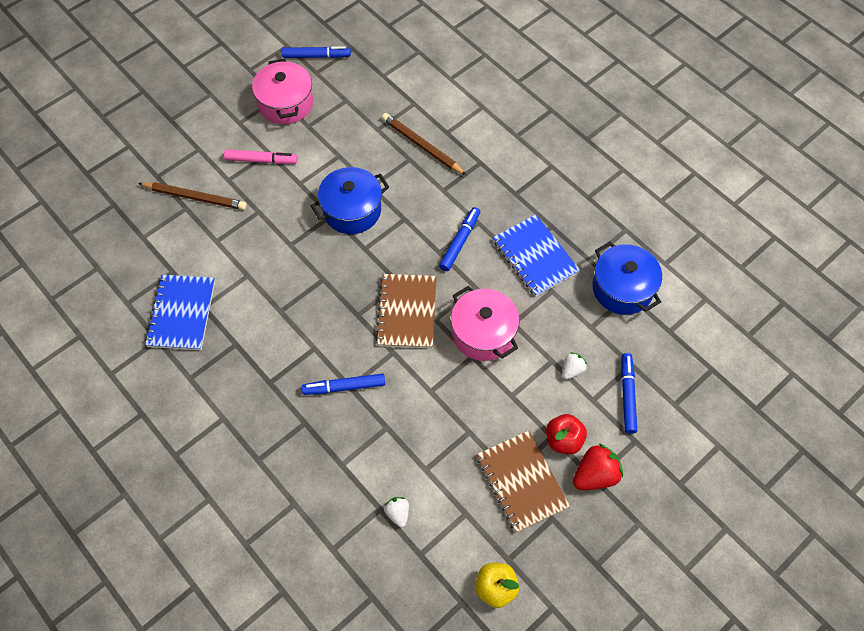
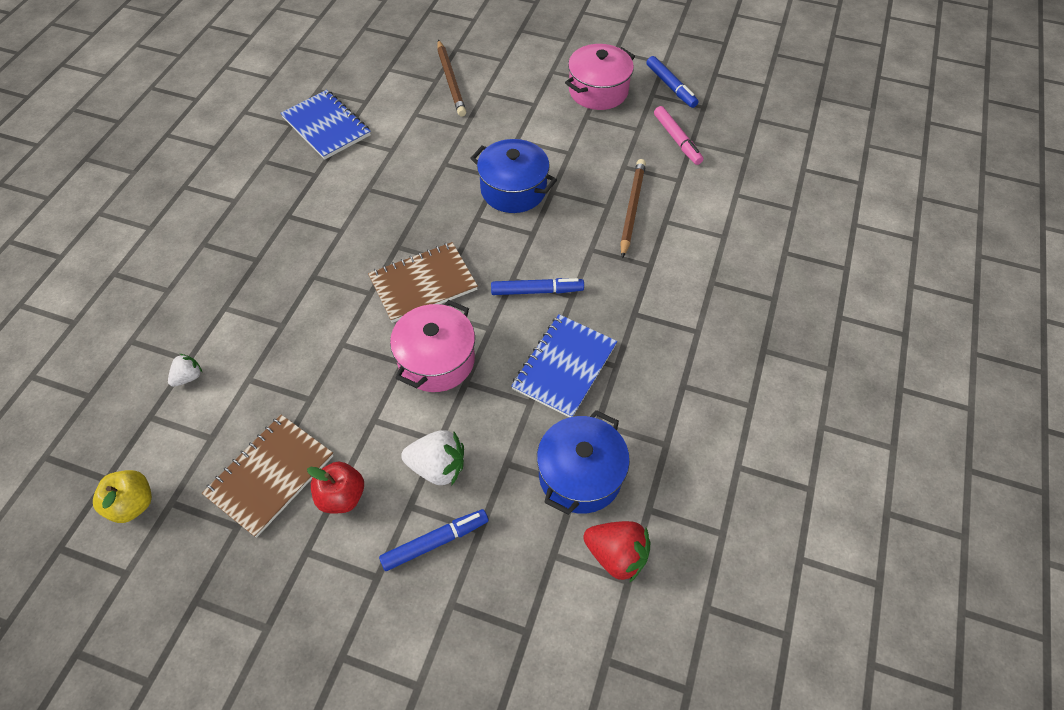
camera: 60 degrees right, 5 degrees down
blue notebook [145,275,215,350] -> blue notebook turned 75 degrees clockwise [281,90,371,160]
pink marker [224,149,298,164] -> pink marker moved to [654,106,704,165]
blue marker [301,374,385,395] -> none
white strawberry [562,352,587,379] -> white strawberry [401,430,464,485], size x1.75
red strawberry [573,443,623,490] -> red strawberry moved to [583,521,650,583]

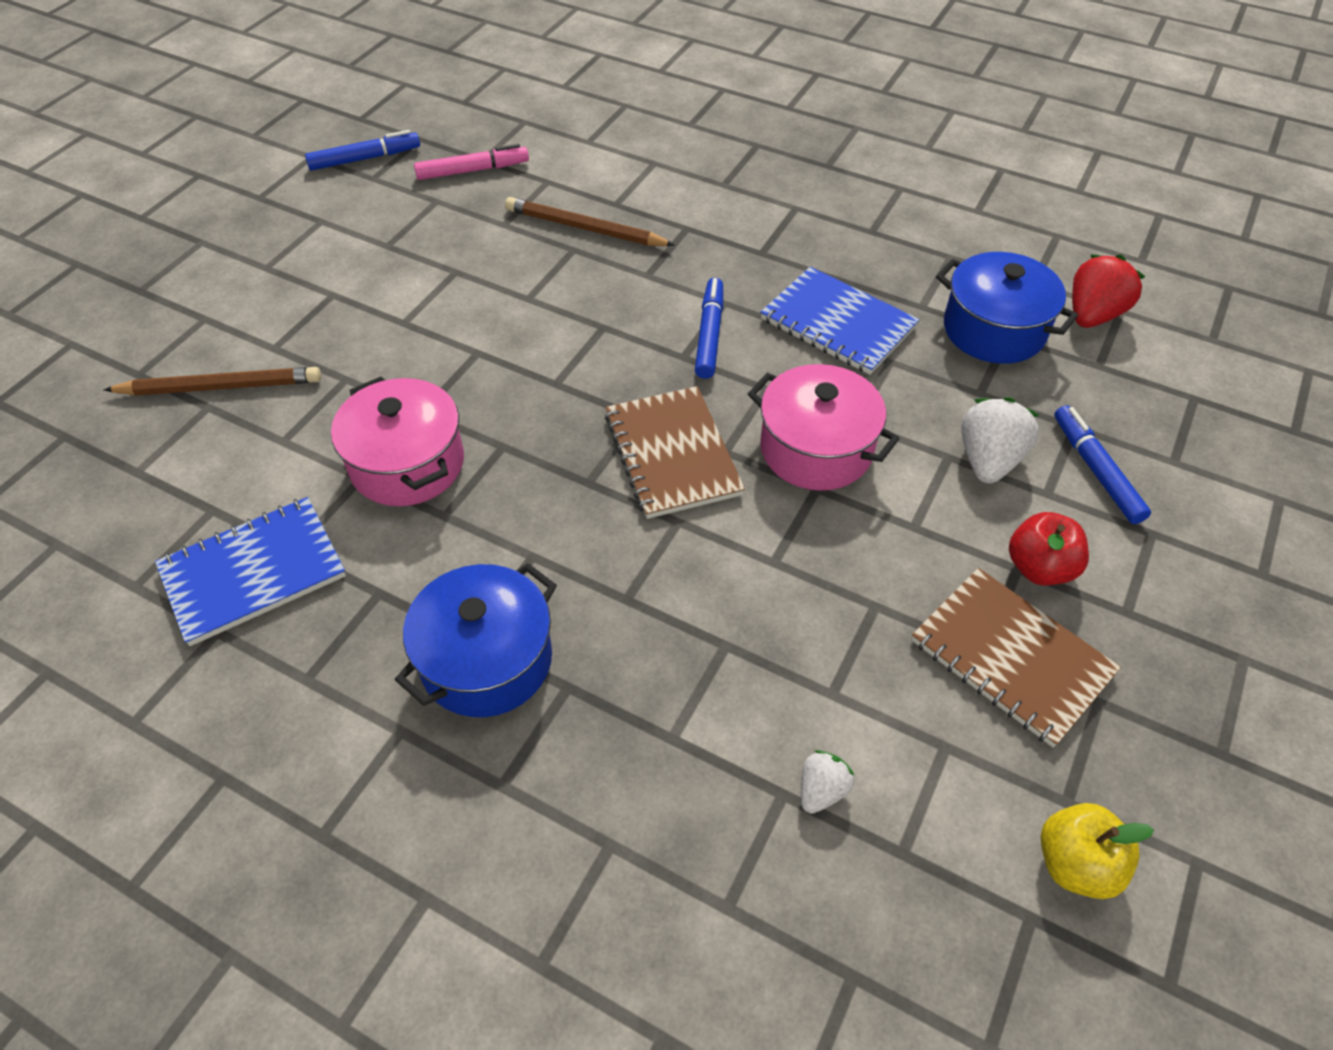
camera: 80 degrees left, 5 degrees down
white strawberry [168,354,202,387] -> white strawberry turned 75 degrees clockwise [801,750,855,814]
blue pot [470,139,557,213] -> blue pot moved to [395,563,557,717]
pink pot [565,44,635,110] -> pink pot moved to [331,376,464,506]

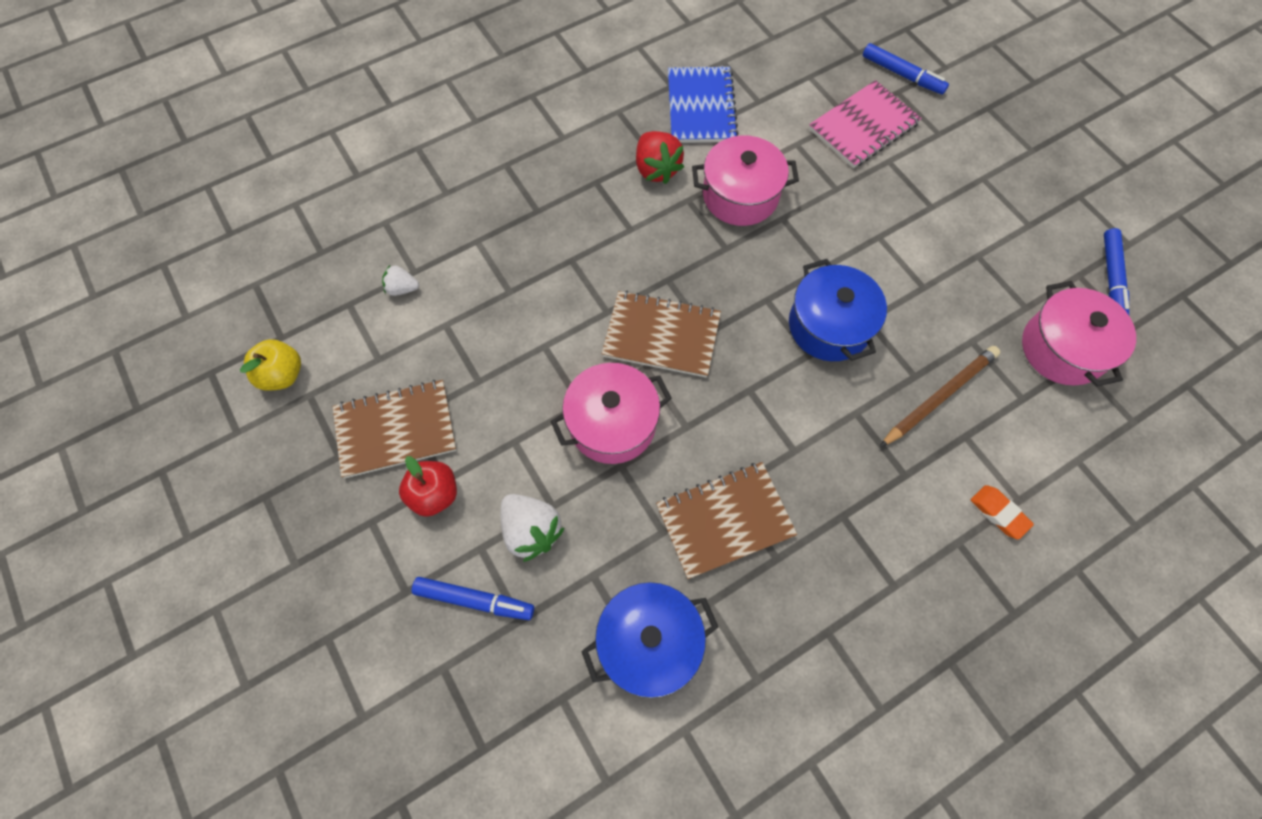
camera: 120 degrees right, 15 degrees up
brown pencil [104,367,321,396] -> pink notebook [809,80,922,168]
blue pot [395,563,557,717] -> blue pot moved to [789,259,887,361]
pink marker [414,144,529,180] -> pink pot [1022,281,1136,387]
blue marker [695,278,723,379] -> blue marker moved to [863,43,949,95]
blue notebook [760,267,919,375] -> brown notebook [656,462,797,579]
white strawberry [801,750,855,814] -> white strawberry turned 120 degrees clockwise [382,265,419,296]
red strawberry [1072,254,1145,328] -> red strawberry moved to [636,131,684,184]
none -> orange eraser [971,485,1034,539]

